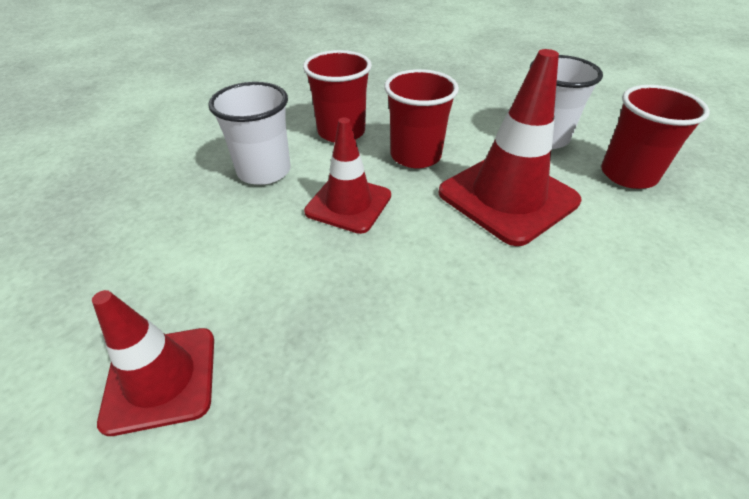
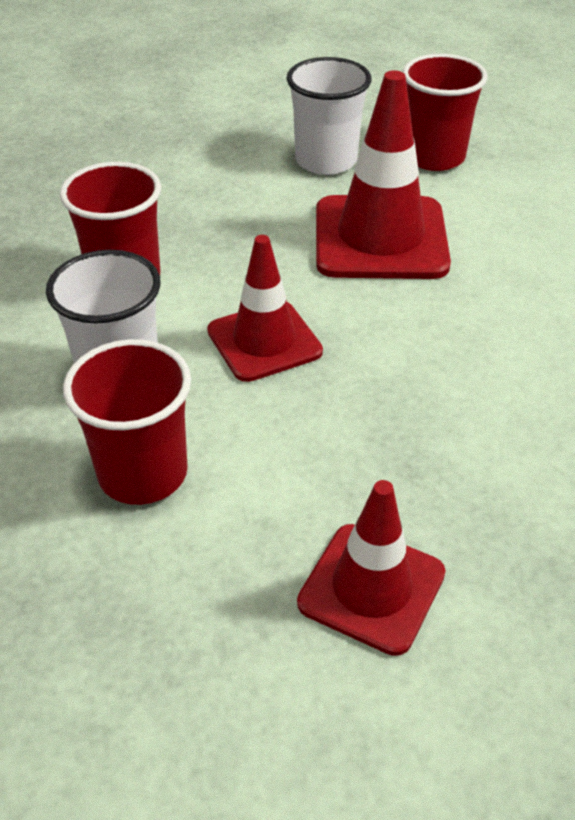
camera: 50 degrees left, 0 degrees up
red cup [384,69,459,168] -> red cup moved to [63,339,191,505]

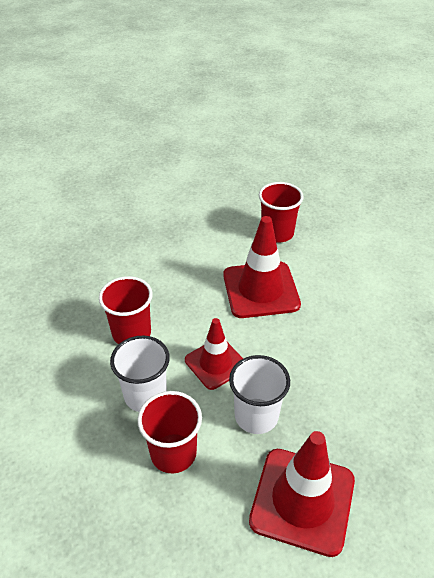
camera: 10 degrees left, 0 degrees up
white cup [286,57,371,175] -> white cup moved to [229,355,290,434]
red traffic cone [297,480,445,656] -> red traffic cone [249,431,355,557], size x1.56

